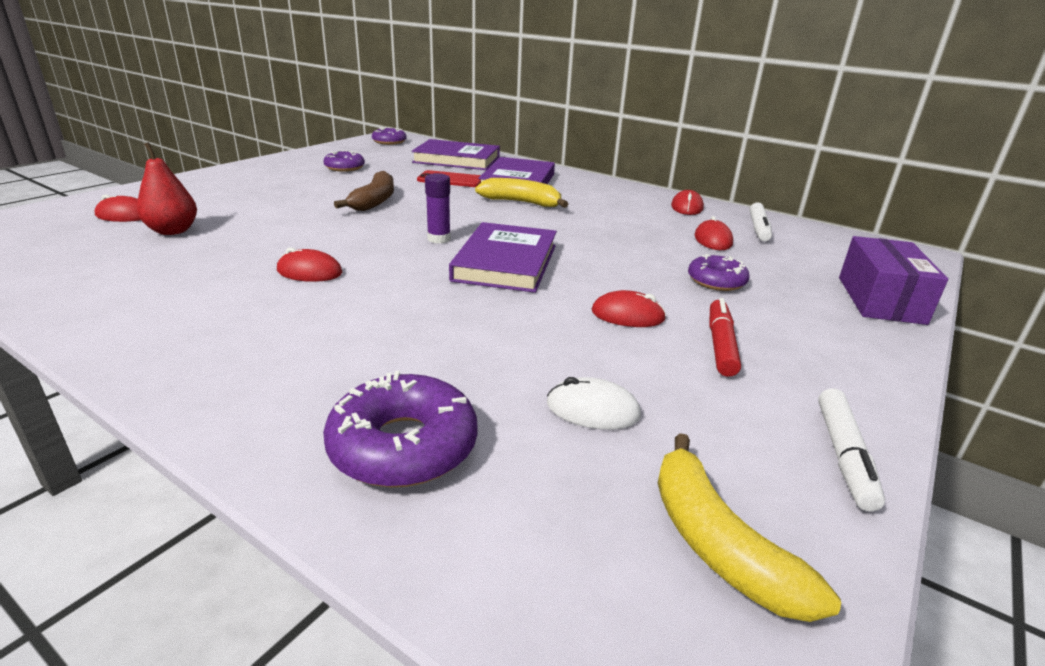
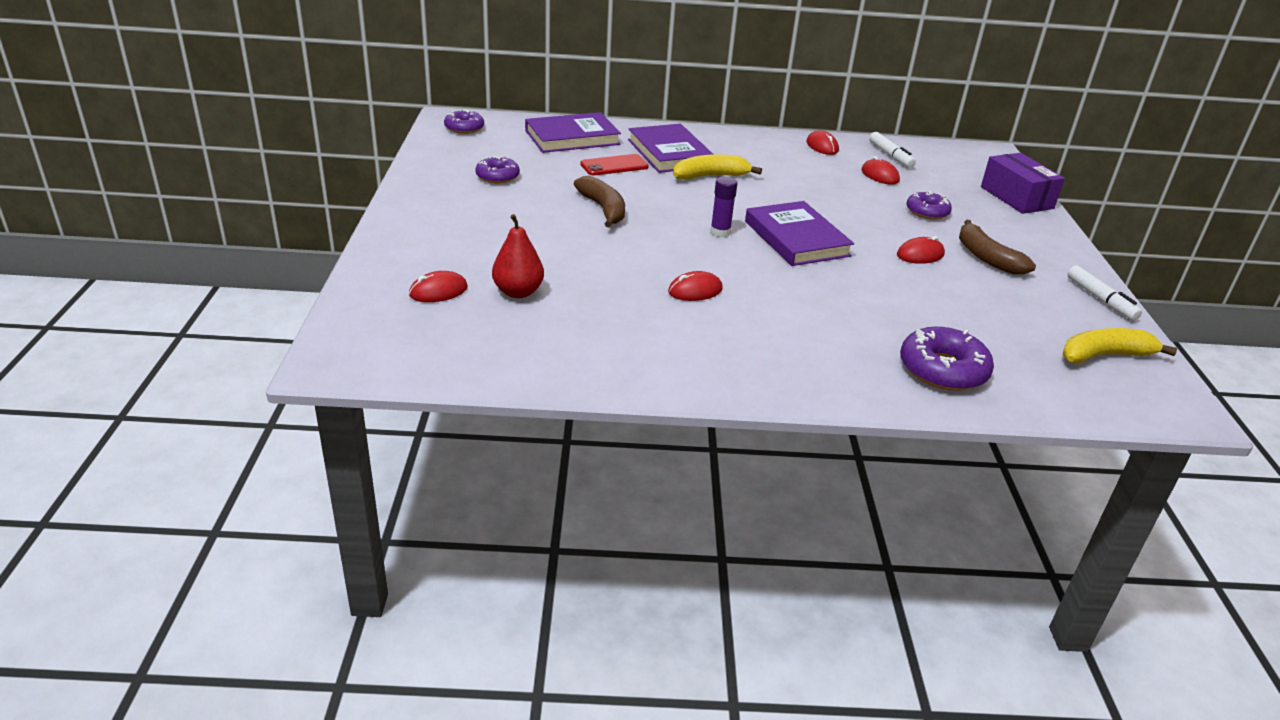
camera: 35 degrees left, 5 degrees up
white mouse [547,377,641,430] -> none
yellow banana [658,433,841,622] -> yellow banana turned 135 degrees clockwise [1063,328,1177,364]
red marker [709,298,741,377] -> brown banana [959,220,1036,275]

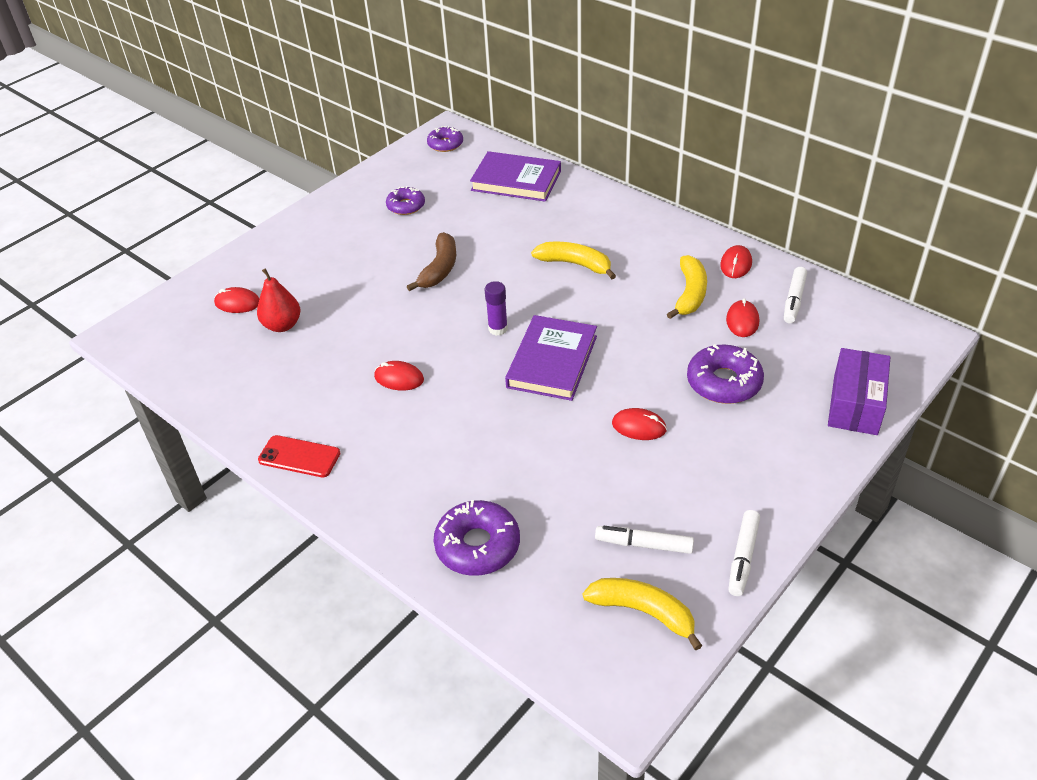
camera: 45 degrees right, 10 degrees up
red phone [580,154,649,176] -> red phone moved to [258,435,340,477]
purple book [628,124,713,173] -> none
purple donut [906,191,952,220] -> purple donut [687,344,764,404], size x1.56
brown banana [959,220,1036,275] -> none
none -> white marker [595,526,694,554]
none -> yellow banana [667,255,707,319]

